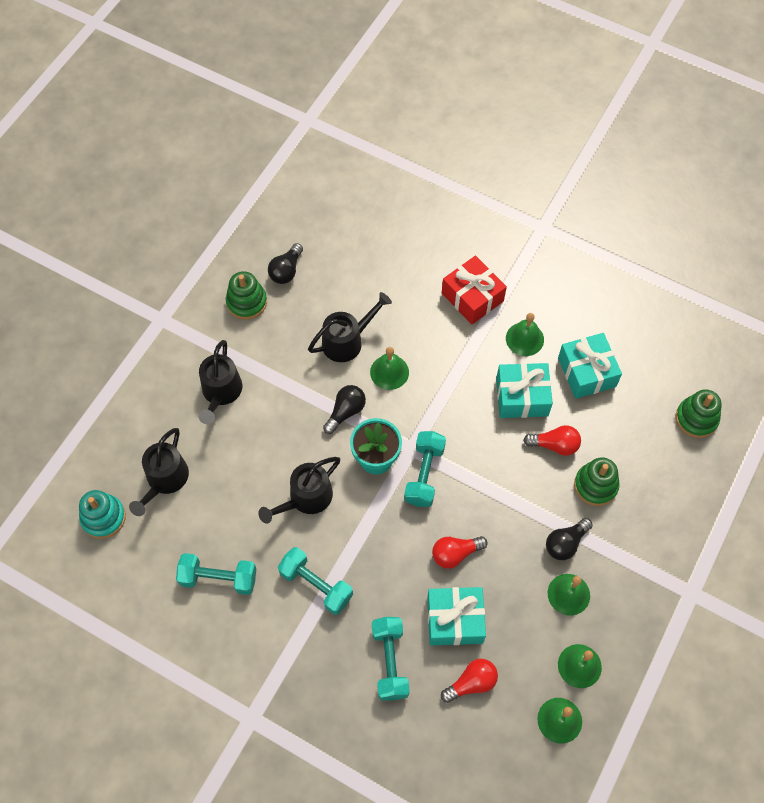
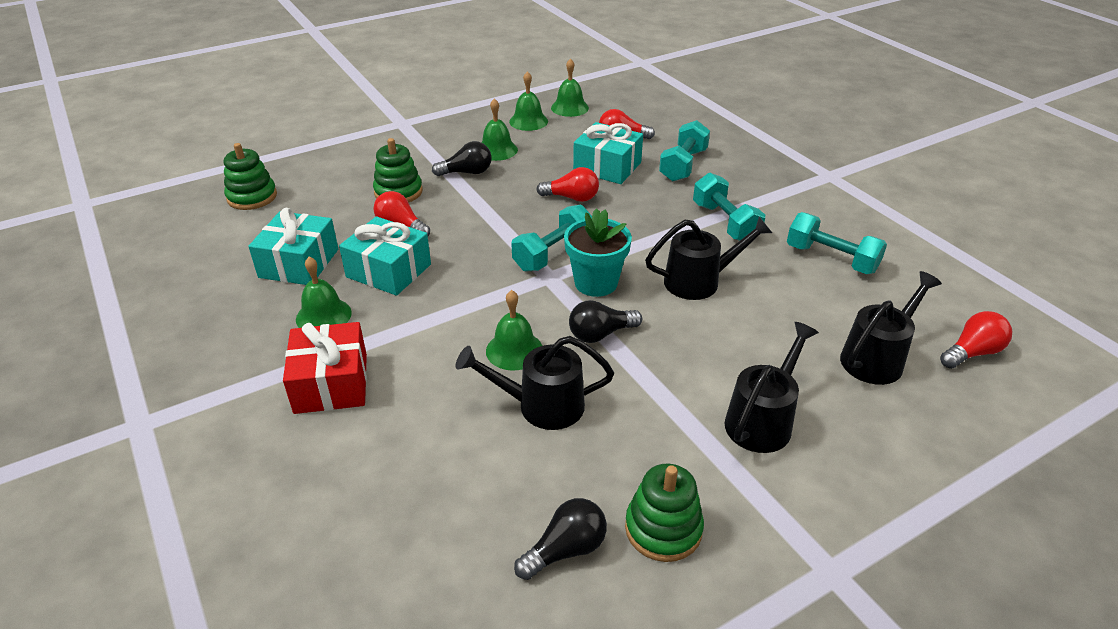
camera: 150 degrees left, 25 degrees down
turquoise stacking toy [79,490,126,539] -> red light bulb [940,311,1012,369]

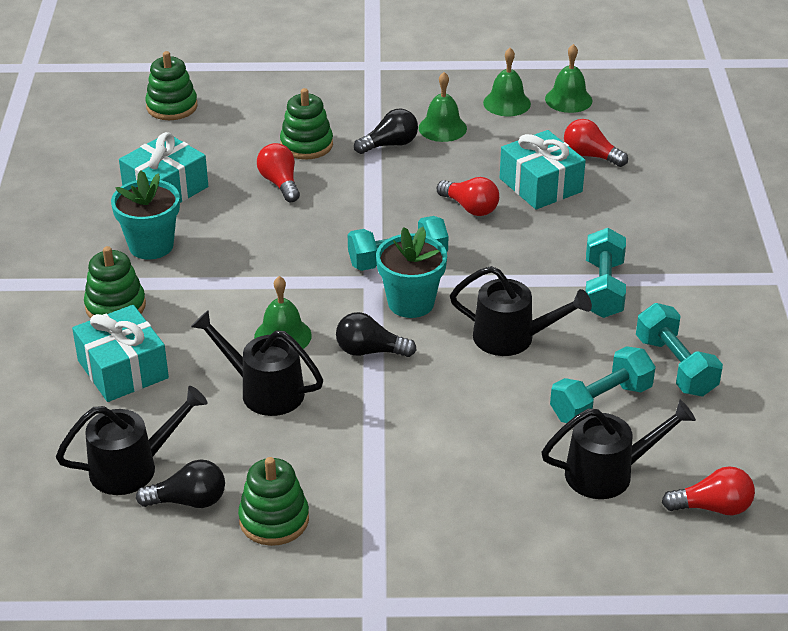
camera: 30 degrees right, 0 degrees up
red gift [283,322,367,414] -> green stacking toy [84,246,146,319]
green bell [296,257,352,328] -> turquoise flower pot [111,171,180,260]
turquoise gift [339,216,431,296] -> turquoise gift moved to [72,305,169,402]
black light bulb [432,141,492,176] -> black light bulb turned 45 degrees counterclockwise [354,108,418,154]
turquoise dumbbell [659,120,710,182] -> turquoise dumbbell moved to [550,346,656,423]
black watering can [725,322,819,453] -> black watering can moved to [56,386,208,495]

